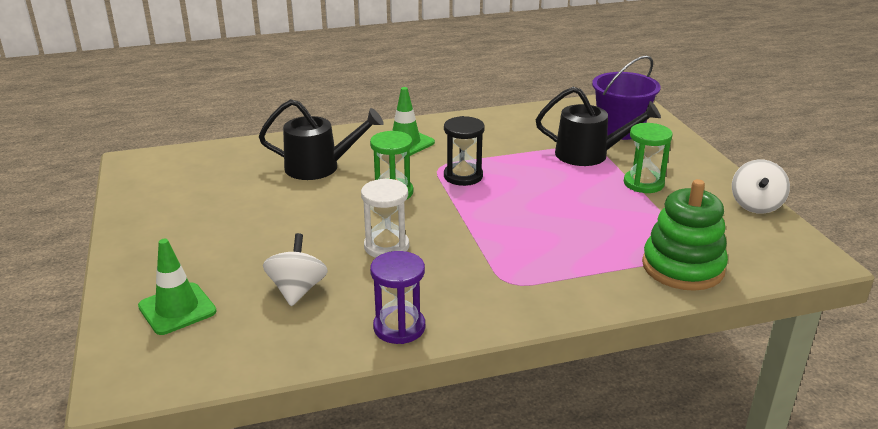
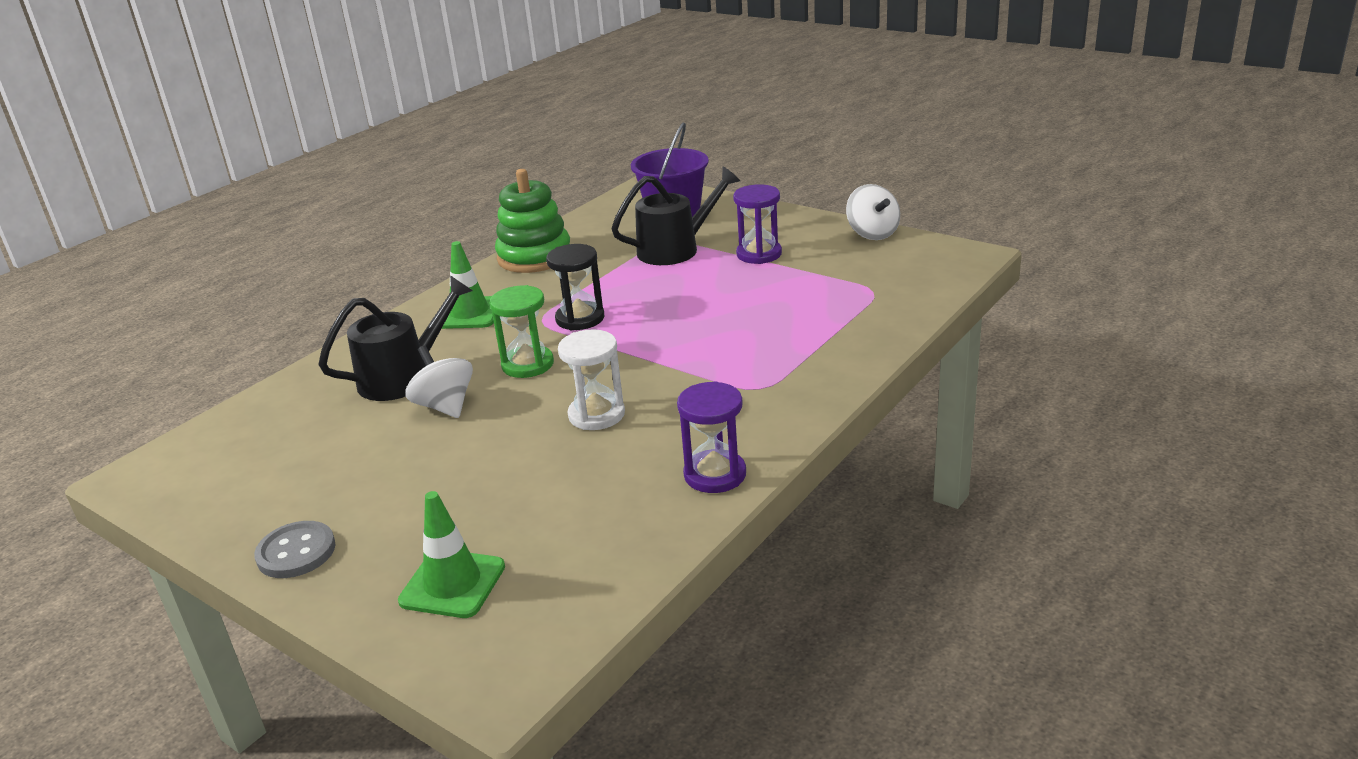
camera: 35 degrees left, 0 degrees up
white spinning top [263,233,328,306] -> white spinning top moved to [405,345,473,418]
green hourglass [624,123,673,193] -> purple hourglass [733,184,782,264]
green stacking toy [642,179,728,291] -> green stacking toy moved to [495,169,570,273]
none -> grey button [254,521,336,578]

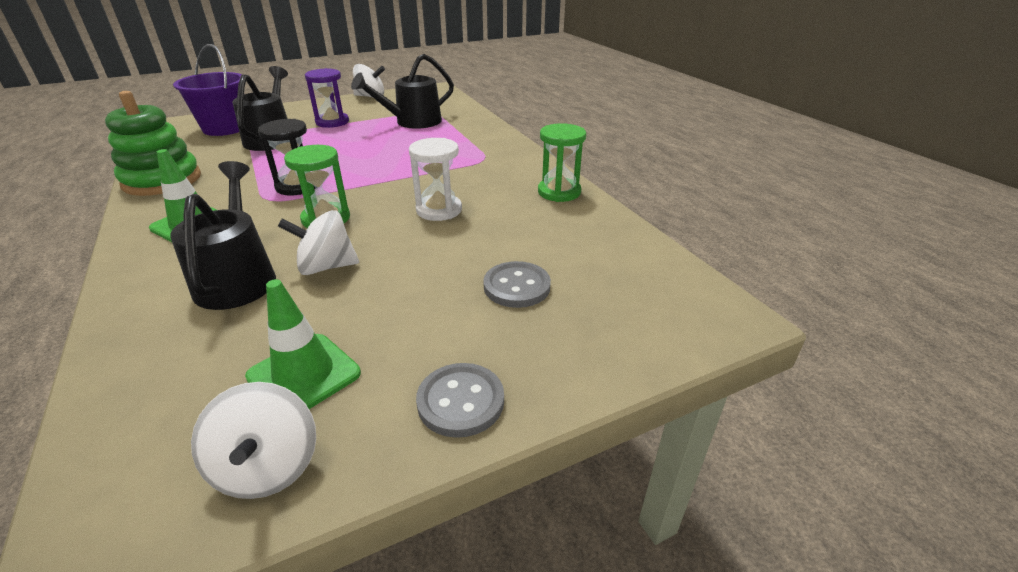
camera: 65 degrees left, 5 degrees up
green traffic cone [398,491,505,618] -> green traffic cone moved to [245,279,361,409]
purple hourglass [677,381,746,493] -> green hourglass [538,123,586,202]
none -> white spinning top [191,382,316,499]
none -> black watering can [351,54,454,129]
none -> grey button [483,261,551,308]

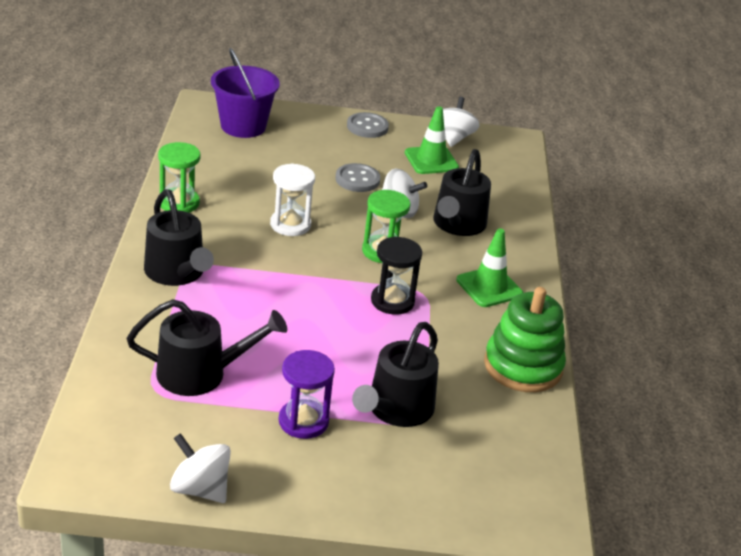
camera: 155 degrees left, 0 degrees up
purple bucket [173,44,242,136] -> purple bucket moved to [211,48,279,138]
grey button [483,261,551,308] -> grey button moved to [335,163,381,192]
none -> black watering can [144,189,214,286]

